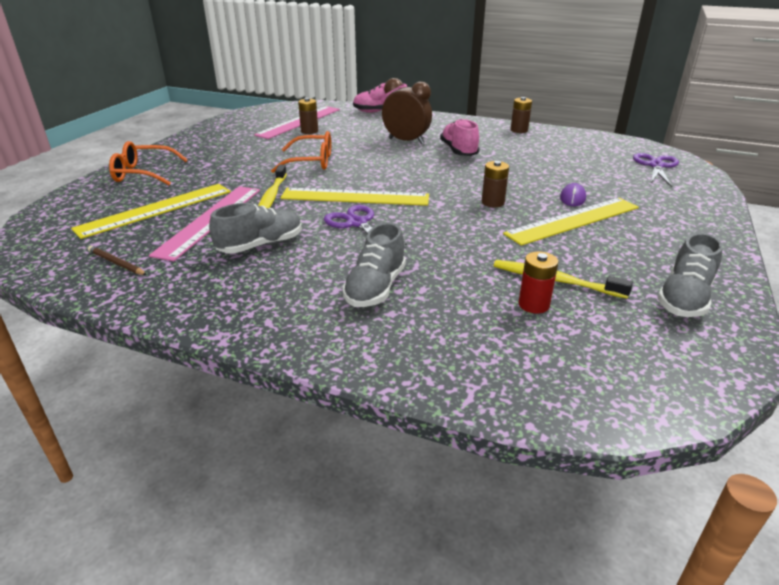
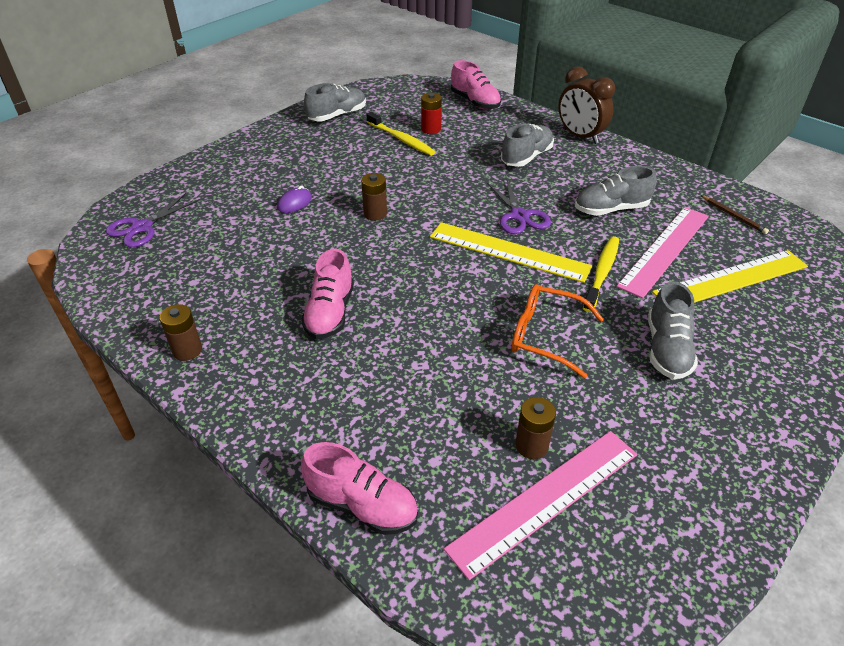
camera: 160 degrees left, 10 degrees up
orange glasses [109,141,188,185] -> none
brown clock [382,78,432,144] -> brown clock moved to [558,66,615,144]
yellow ruler [503,198,639,246] -> none
none -> pink shoe [451,60,501,110]
none -> grey shoe [648,281,698,379]

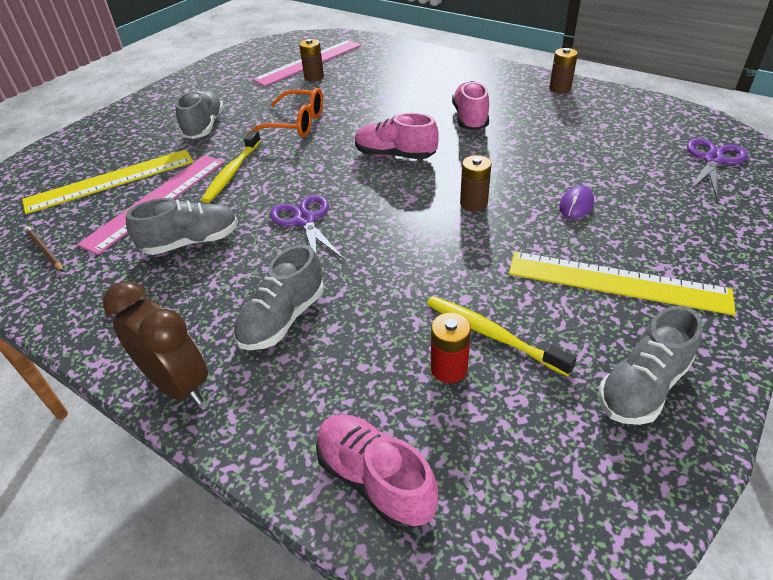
camera: 175 degrees right, 0 degrees up
pink shoe [301,442,418,535] -> pink shoe moved to [355,113,439,159]
yellow ruler [430,222,592,283] -> yellow ruler moved to [509,252,736,315]

